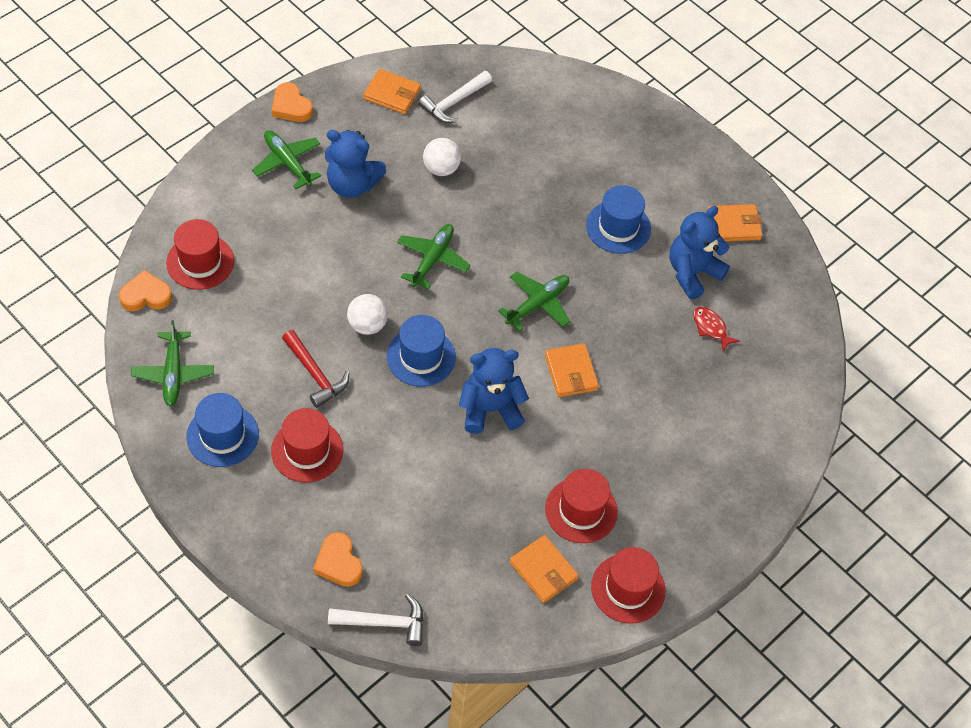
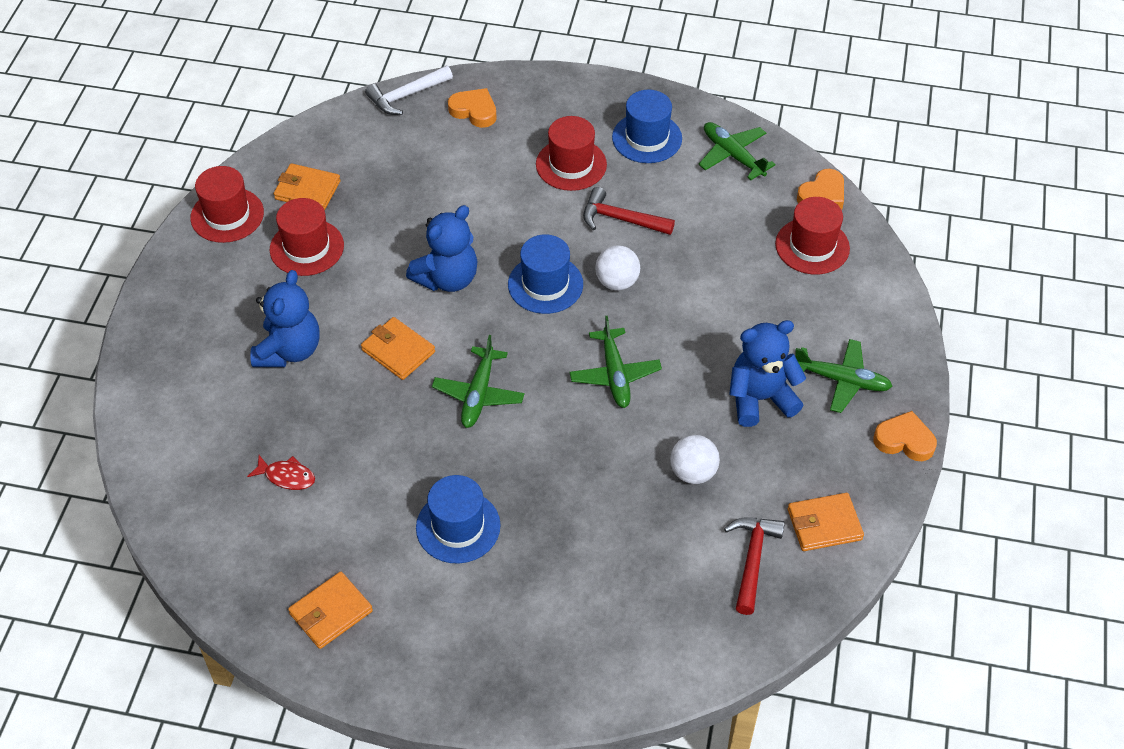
camera: 150 degrees right, 5 degrees down
white hammer [418,71,492,123] -> red hammer [724,517,785,615]
blue teddy bear [669,206,730,300] -> blue teddy bear moved to [250,270,320,367]

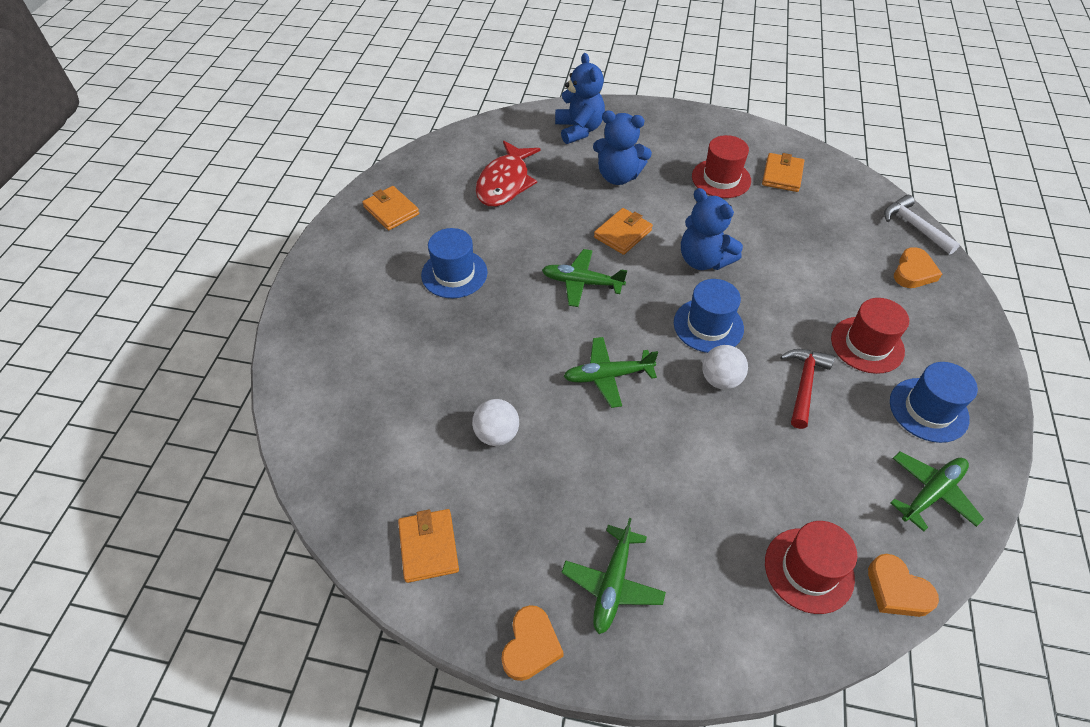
camera: 90 degrees right, 0 degrees up
red hat [190,166,264,243] -> none
red fish [247,455,315,490] -> red fish [476,141,541,207], size x2.06
red hammer [724,517,785,615] -> none
blue teddy bear [729,320,806,427] -> blue teddy bear moved to [555,53,605,144]

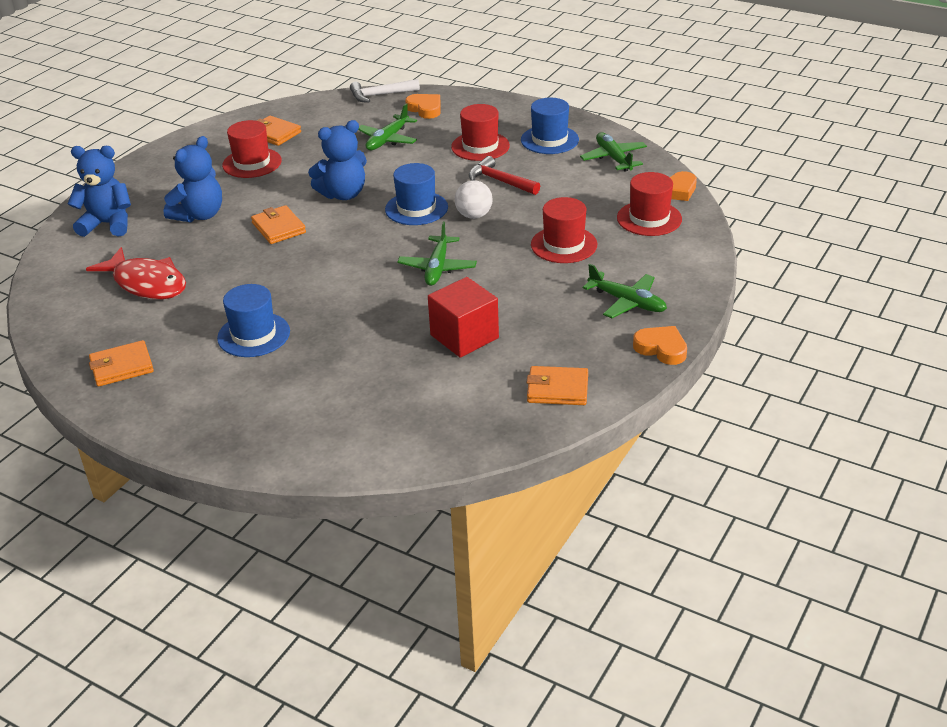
camera: 70 degrees left, 15 degrees down
white ball [472,399,519,446] -> red cube [428,277,499,358]
green plane [542,249,628,307] -> green plane moved to [358,103,417,150]
none -> red hat [531,197,597,263]

